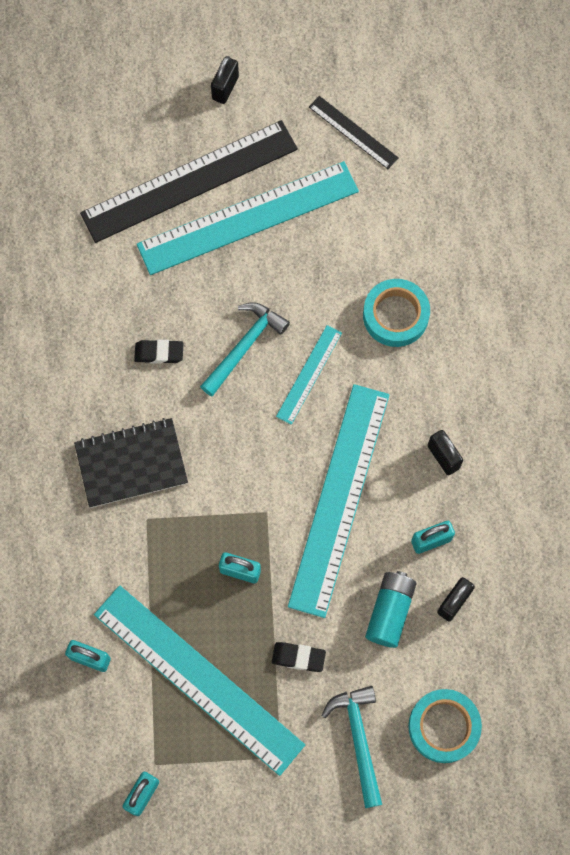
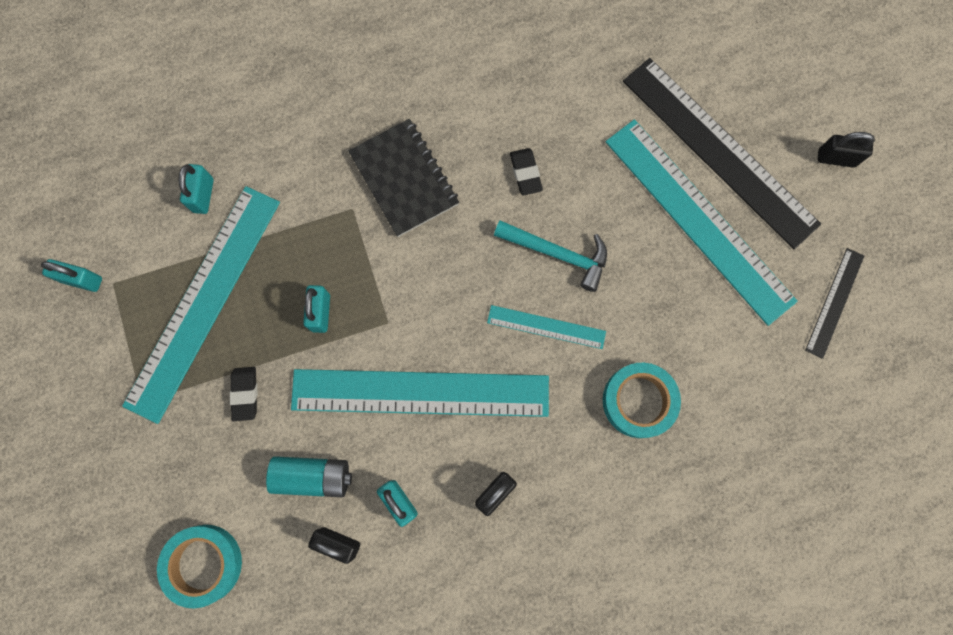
camera: 75 degrees right, 5 degrees up
turquoise hammer [321,686,382,808] -> none

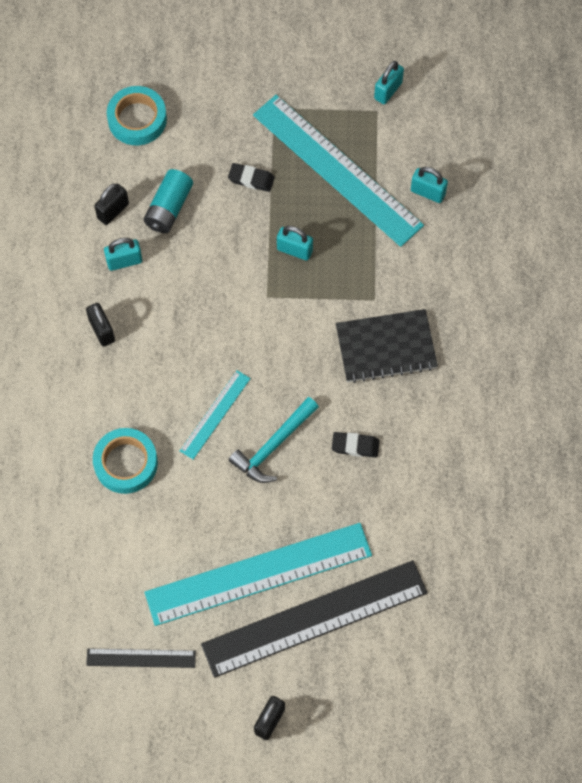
camera: 110 degrees right, 10 degrees down
turquoise ruler [291,369,549,417] -> none
black ruler [805,248,864,359] -> black ruler turned 45 degrees counterclockwise [86,648,196,668]

